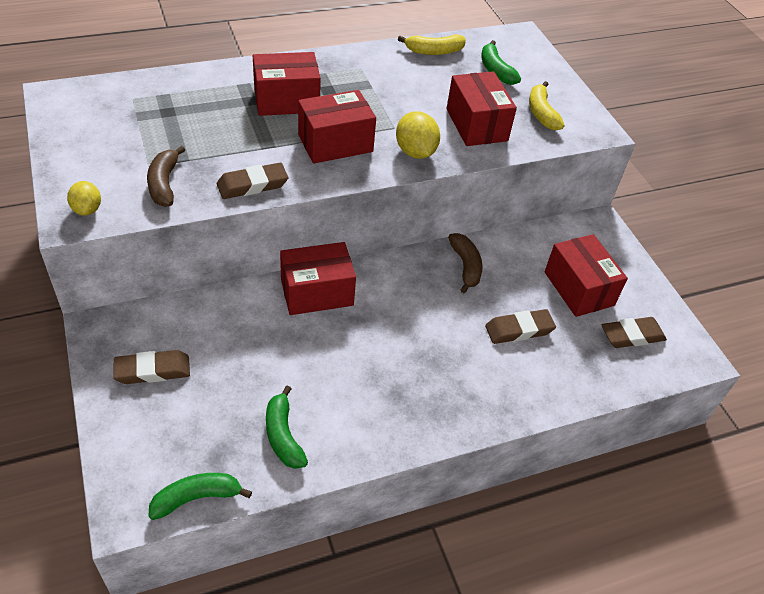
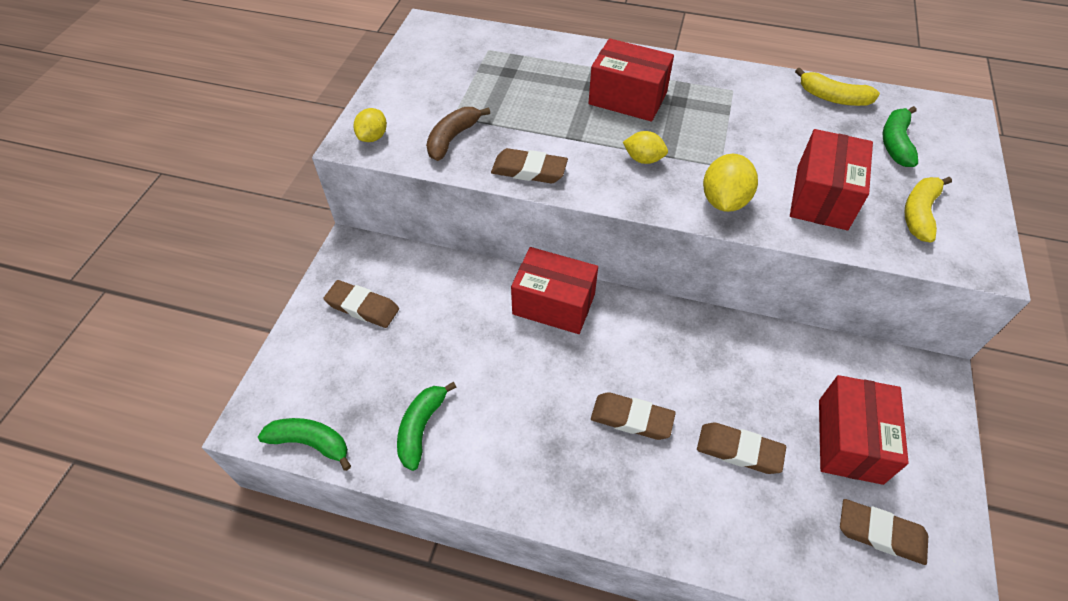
camera: 40 degrees right, 5 degrees up
red box [298,90,376,164] -> yellow lemon [623,131,668,164]
brown banana [448,233,482,293] -> none
none -> brown eraser [591,392,676,440]

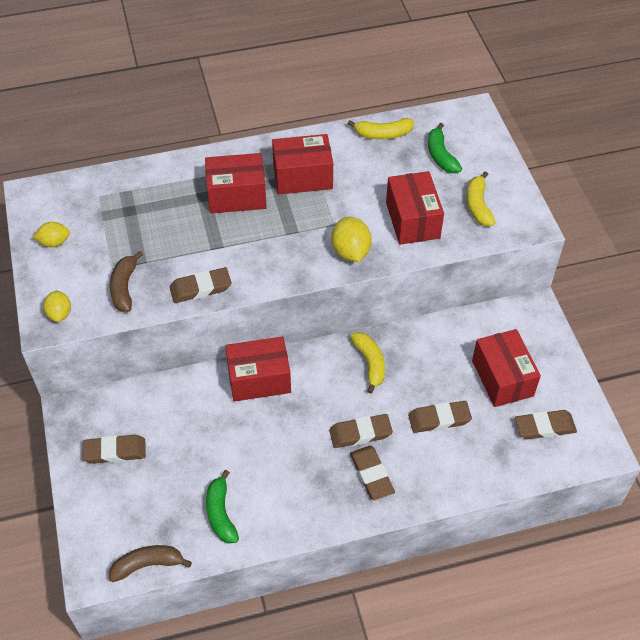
camera: 30 degrees left, 0 degrees up
green banana [258,418,351,471] -> brown banana [109,545,192,582]
yellow lemon [623,131,668,164] -> yellow lemon moved to [33,222,70,247]
none -> red box [272,134,333,194]
none -> yellow banana [350,332,385,394]
none -> brown eraser [350,446,395,500]

